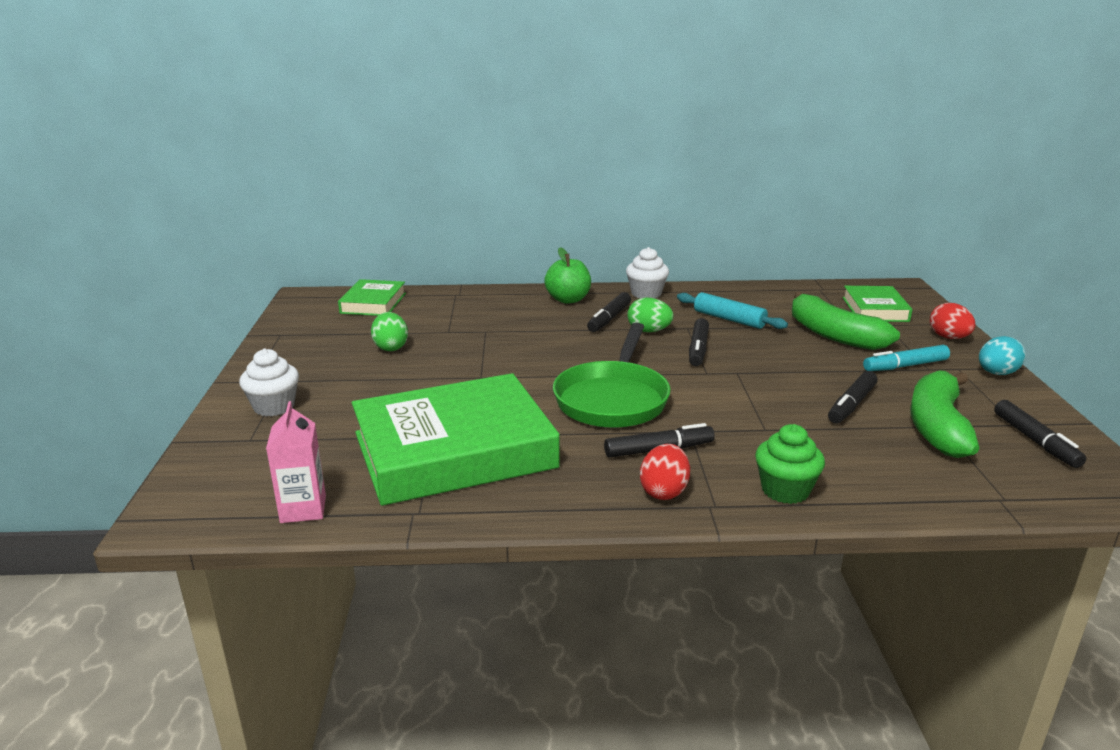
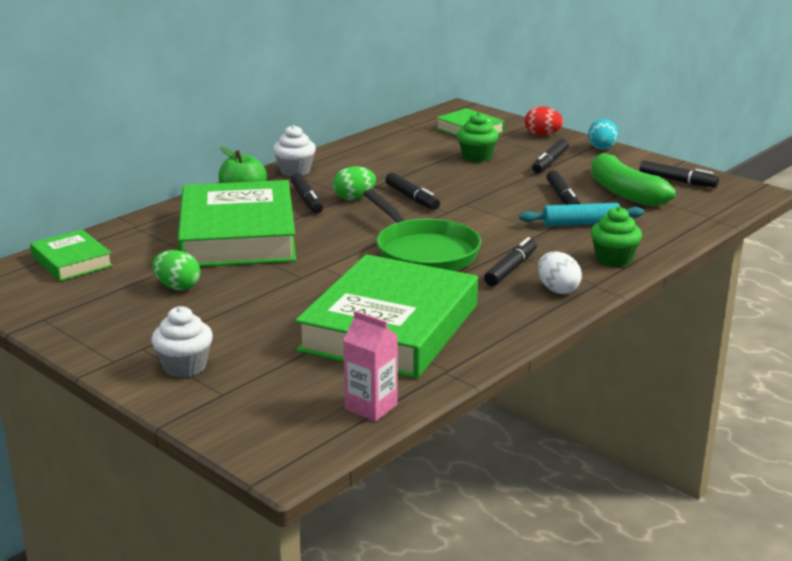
camera: 45 degrees left, 0 degrees up
red egg [640,444,690,500] -> white egg [538,251,582,294]
turquoise rolling pin [677,292,788,329] -> turquoise rolling pin moved to [519,203,644,226]
green banana [792,292,900,350] -> green cupcake [457,112,499,162]
turquoise marker [863,345,950,371] -> black marker [532,139,569,173]
none -> green book [178,180,296,267]

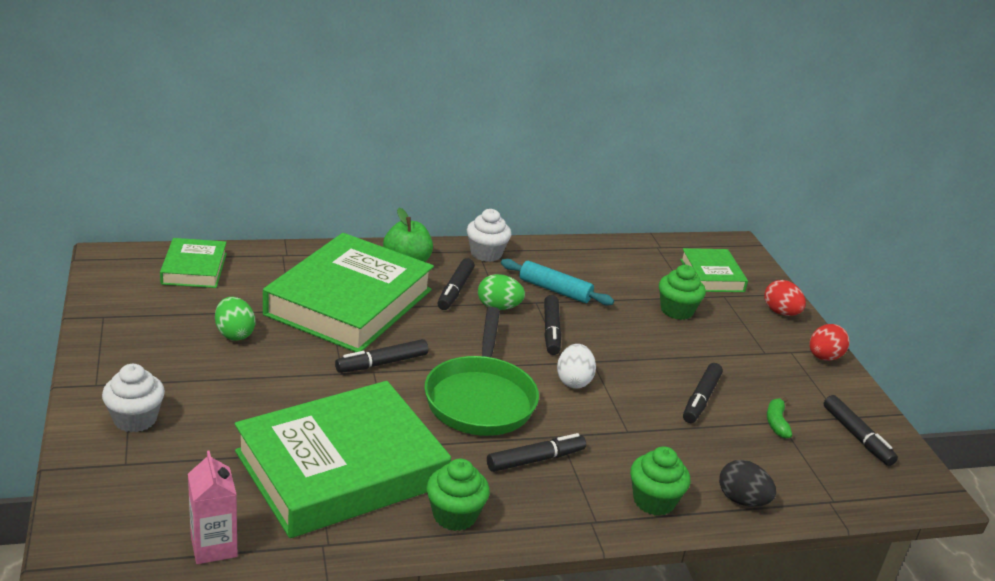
camera: 30 degrees right, 5 degrees up
turquoise rolling pin [519,203,644,226] -> turquoise rolling pin moved to [501,259,614,306]
black marker [532,139,569,173] -> black marker moved to [335,339,428,373]
white egg [538,251,582,294] -> white egg moved to [557,344,596,388]
turquoise egg [588,119,618,150] -> red egg [809,324,850,361]
green banana [591,152,676,206] -> green banana [767,397,792,439], size x0.44
none -> green cupcake [427,459,490,531]
none -> black egg [719,460,776,507]

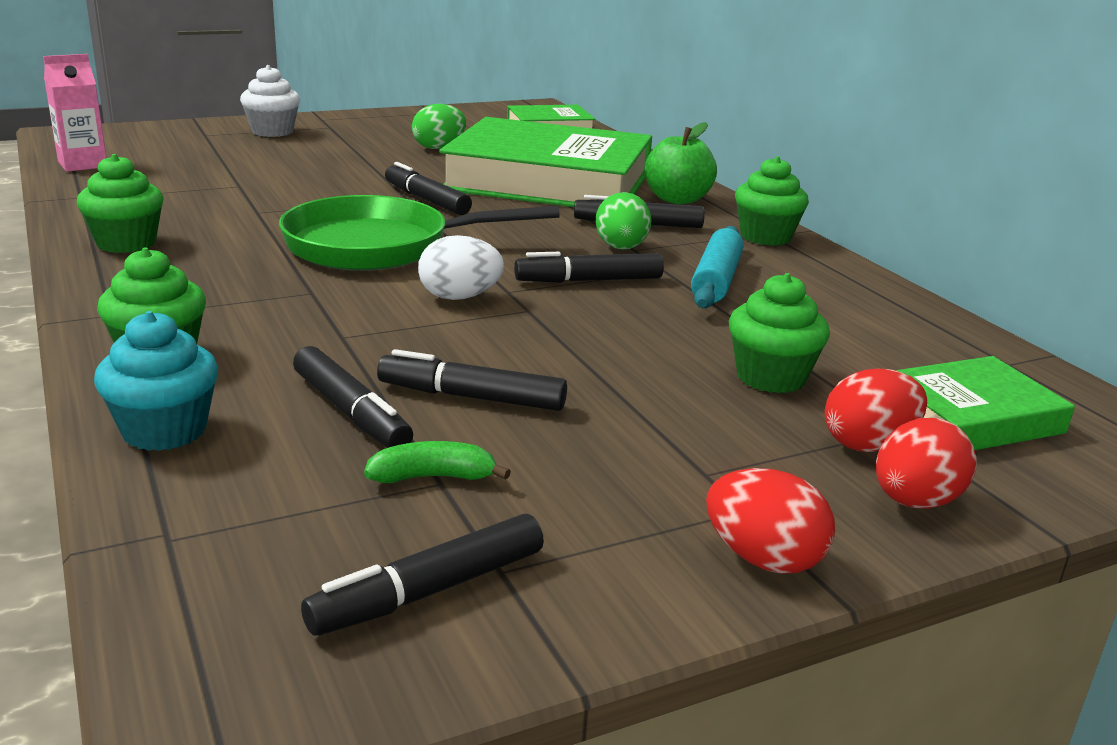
camera: 80 degrees right, 5 degrees down
green book [235,381,451,538] -> none
white cupcake [467,209,511,262] -> green cupcake [735,156,809,246]
black marker [487,433,586,472] -> black marker moved to [293,346,413,448]
black egg [719,460,776,507] -> turquoise cupcake [94,311,218,451]
none -> red egg [825,369,927,452]

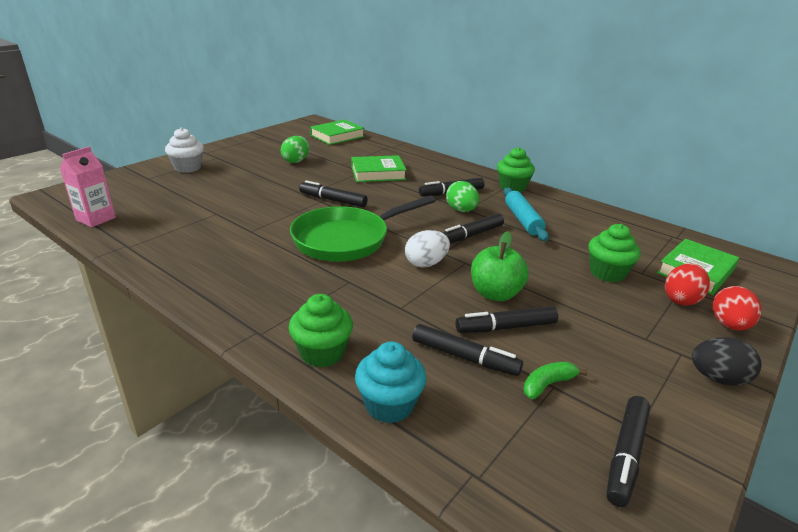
camera: 25 degrees left, 5 degrees up
green cupcake [77,154,164,253] -> none
green book [439,117,652,207] -> green book [351,155,407,182], size x0.49
green apple [645,122,717,204] -> green apple moved to [471,231,529,301]
red egg [706,468,835,574] -> black egg [692,337,761,386]

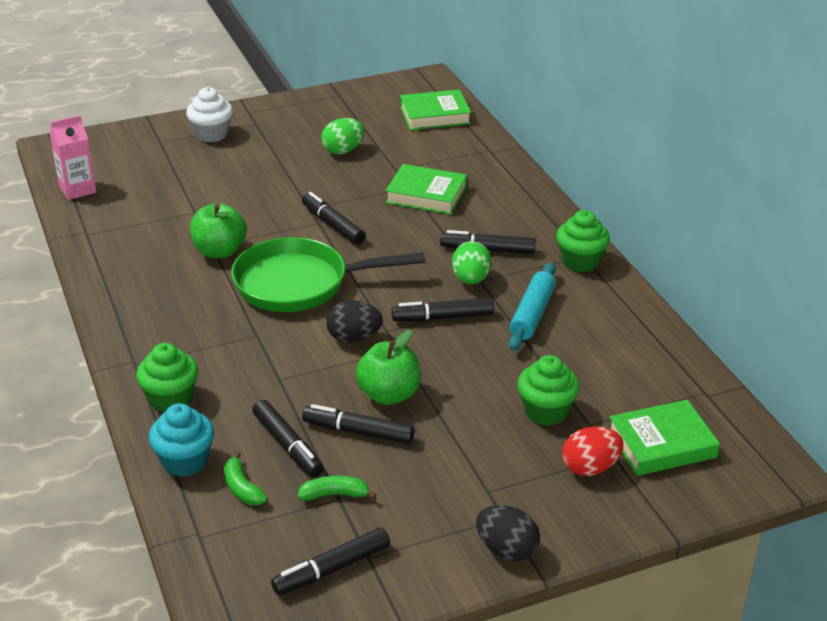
camera: 30 degrees right, 5 degrees up
white egg [405,230,450,268] -> black egg [326,300,383,343]
red egg [713,286,761,331] -> none
none -> green apple [190,203,247,258]
none -> green banana [224,451,267,505]

